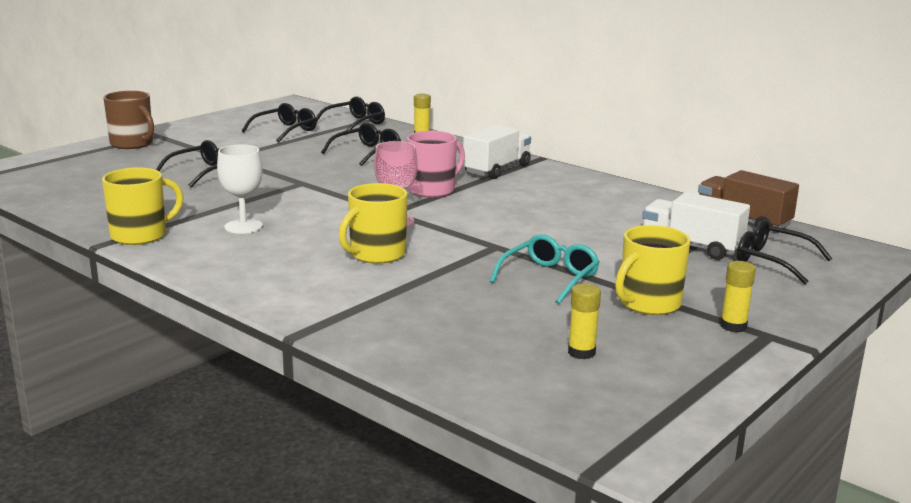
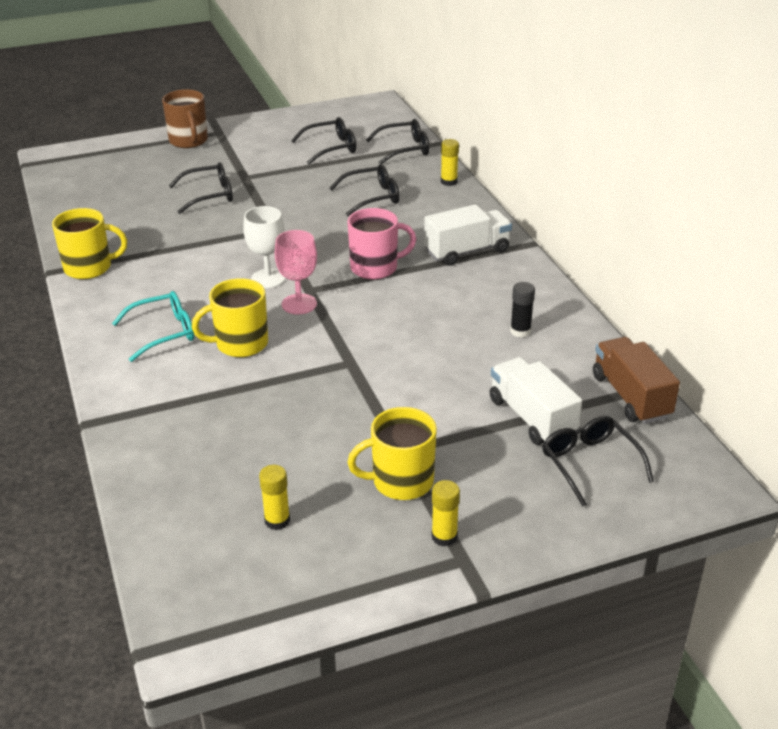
camera: 30 degrees right, 15 degrees up
white goblet [217,144,263,234] -> white goblet moved to [243,206,285,288]
turquoise glasses [490,234,600,304] -> turquoise glasses moved to [112,291,194,362]
none -> black glue stick [510,282,535,338]

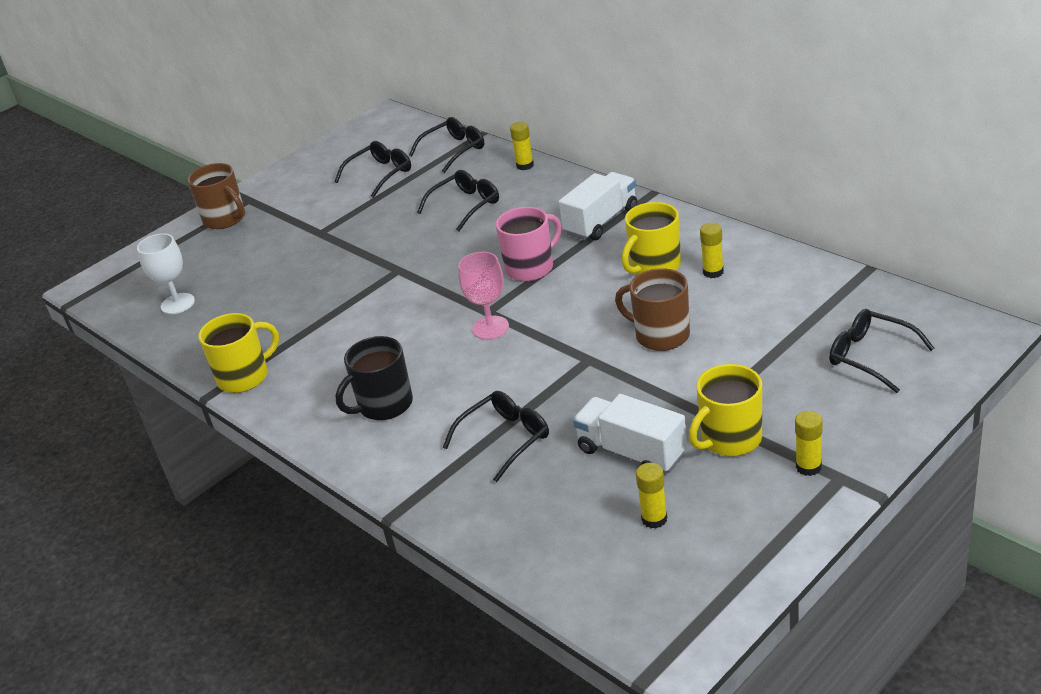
camera: 20 degrees left, 0 degrees up
turquoise glasses [112,291,194,362] -> black mug [336,336,413,420]
black glasses [169,162,233,214] -> black glasses moved to [443,391,549,482]
yellow mug [192,278,268,357] -> yellow mug moved to [622,202,681,274]
white goblet [243,206,285,288] -> white goblet moved to [137,233,195,314]
white truck [490,357,582,445] -> white truck moved to [573,394,687,473]
black glue stick [510,282,535,338] -> yellow glue stick [700,223,724,278]
brown truck [593,337,680,424] -> none
none -> brown mug [615,268,690,351]

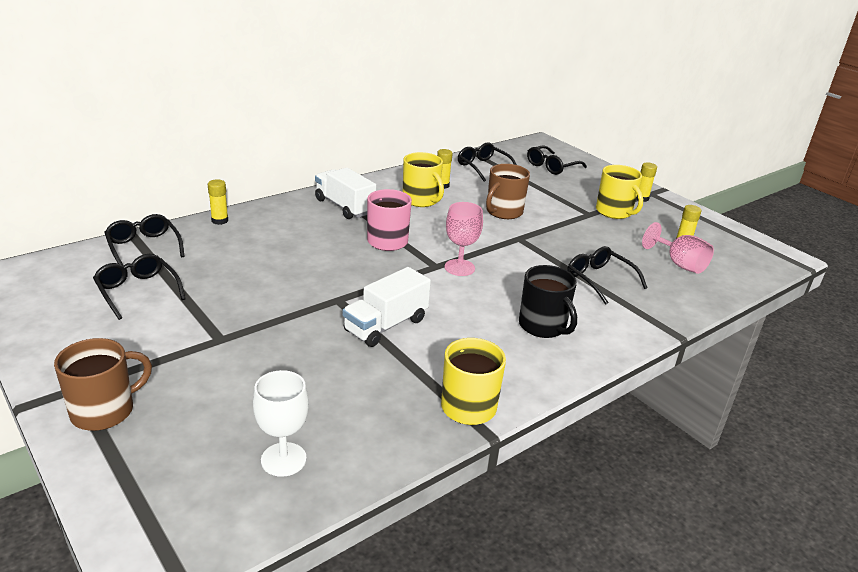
camera: 90 degrees left, 5 degrees down
black glasses [417,170,499,231] -> black glasses moved to [458,143,517,182]
white truck [573,394,687,473] -> white truck moved to [343,267,431,347]
none -> pink goblet [642,222,714,274]

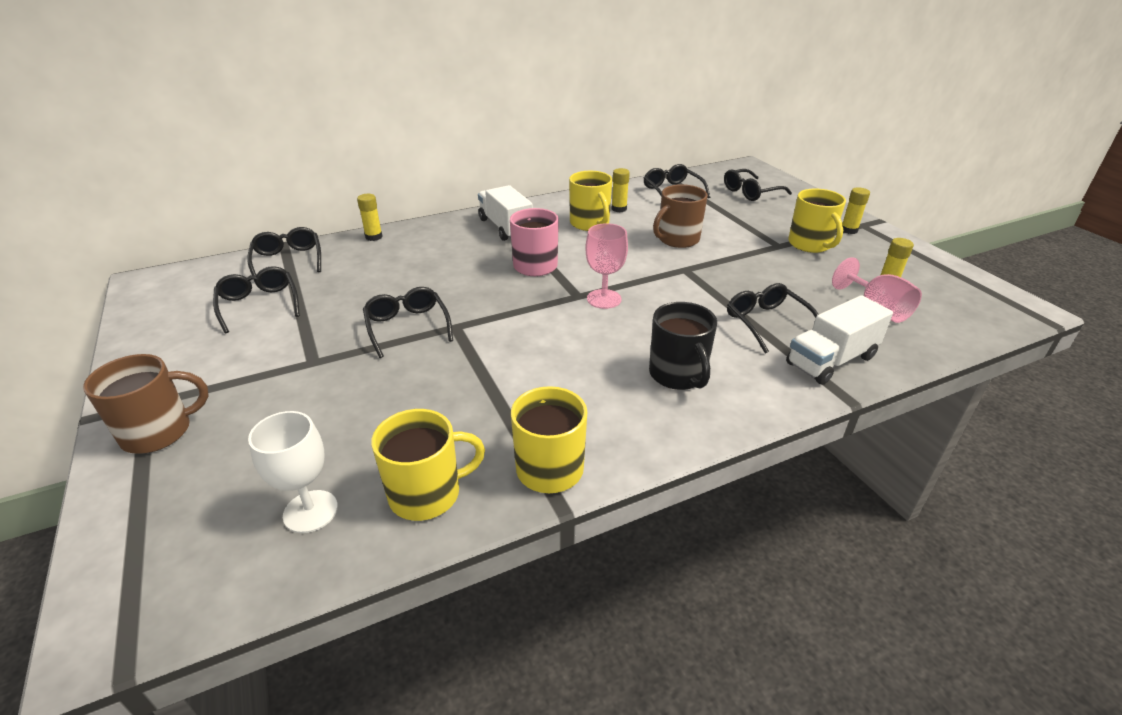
camera: 15 degrees right, 5 degrees up
white truck [343,267,431,347] -> white truck moved to [786,295,893,385]
none -> black glasses [363,287,453,358]
none -> yellow mug [371,409,485,521]

